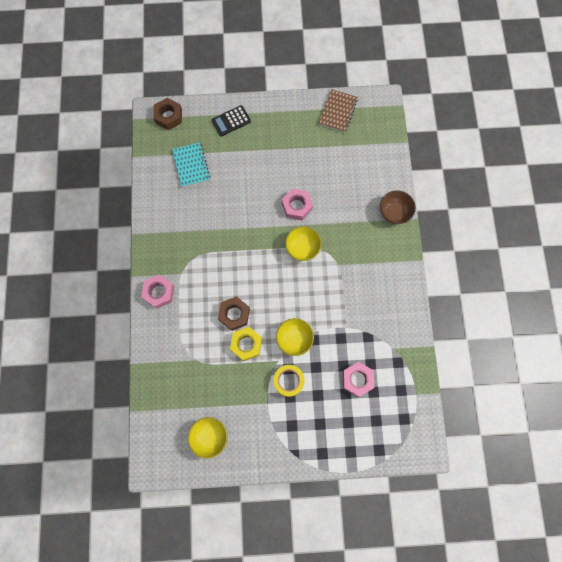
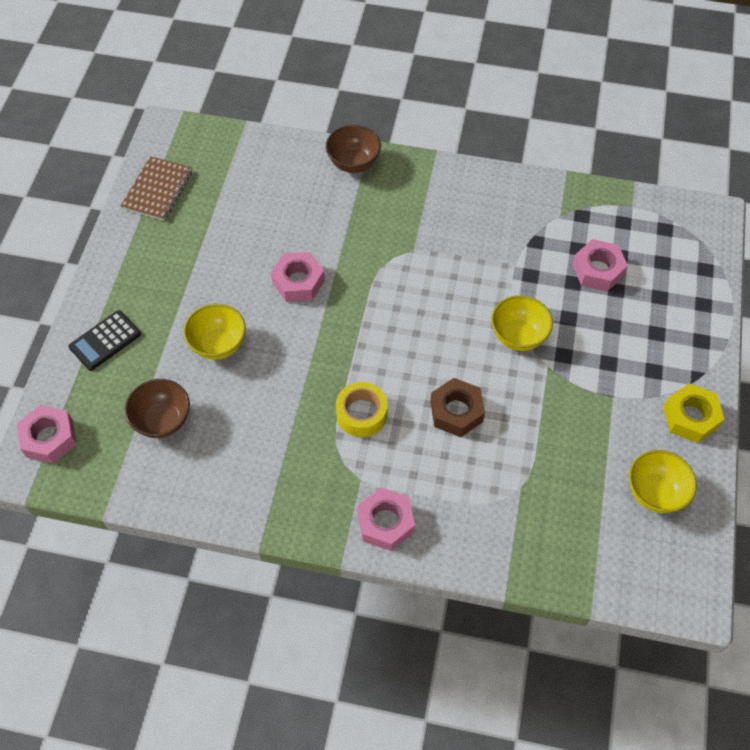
camera: 75 degrees left, 15 degrees down
brown nut [153,98,182,130] -> pink nut [17,405,77,464]
turquoise notebook [172,142,210,187] -> brown bowl [125,379,190,438]
black calculator [212,105,251,137] -> black calculator turned 60 degrees clockwise [69,310,141,371]
yellow nut [230,327,262,361] -> yellow nut moved to [663,383,724,443]
yellow tape [274,365,305,397] -> yellow tape moved to [336,382,388,437]
yellow bowl [285,226,322,261] -> yellow bowl moved to [184,304,246,360]
brown notebook [319,89,358,133] -> brown notebook turned 75 degrees clockwise [121,156,192,221]

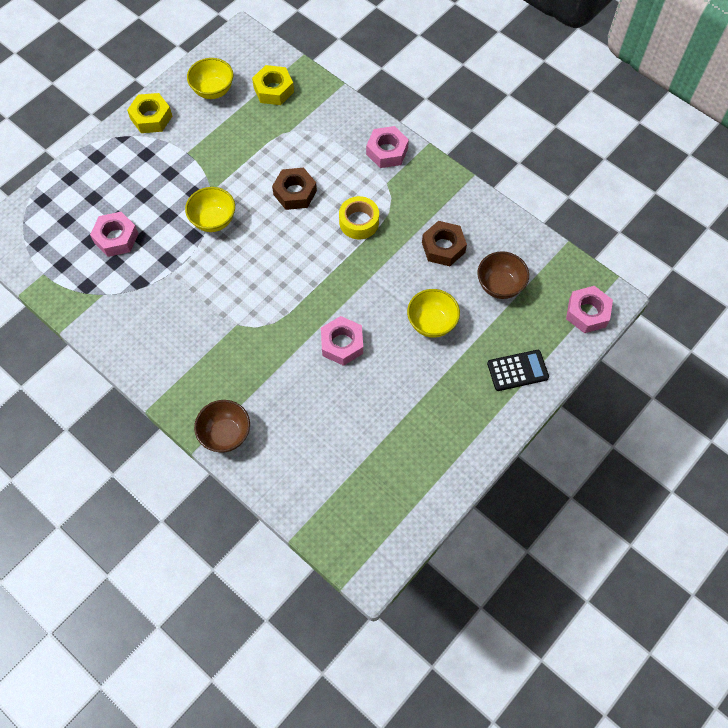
camera: 150 degrees left, 5 degrees up
brown notebook [121,156,192,221] -> none
none -> yellow nut [252,65,294,105]
none -> brown nut [422,221,467,266]

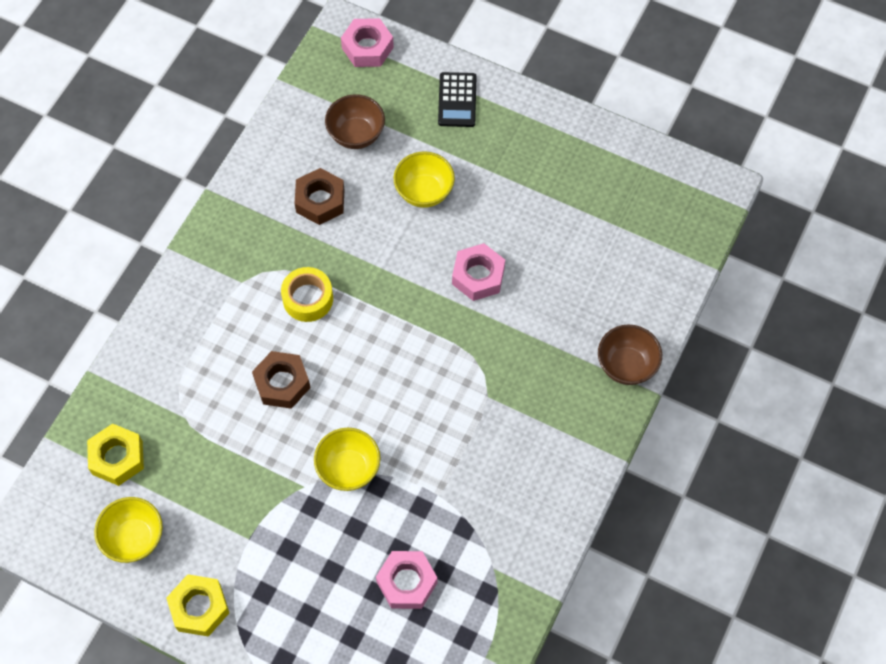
camera: 105 degrees left, 0 degrees up
pink nut [366,126,409,168] -> none
black calculator [487,350,549,391] -> black calculator turned 150 degrees counterclockwise [438,72,477,127]

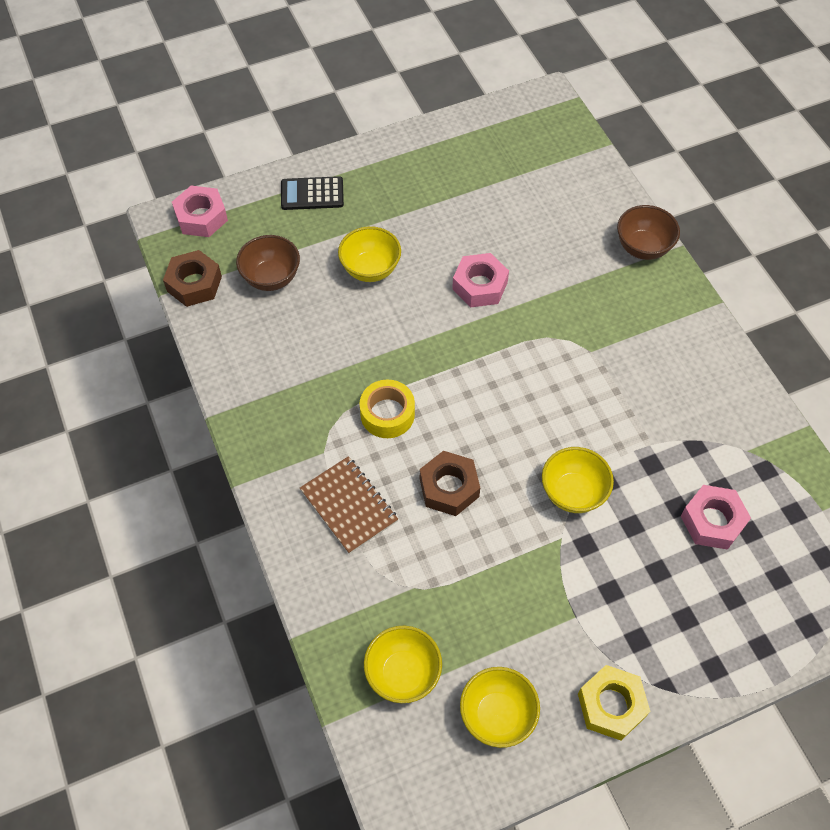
camera: 50 degrees left, 5 degrees down
yellow nut [87,424,144,486] -> yellow bowl [364,625,442,703]
brown nut [295,168,345,225] -> brown nut moved to [163,250,222,307]
black calculator [438,72,477,127] -> black calculator turned 135 degrees clockwise [281,176,344,210]
none -> brown notebook [300,456,398,554]

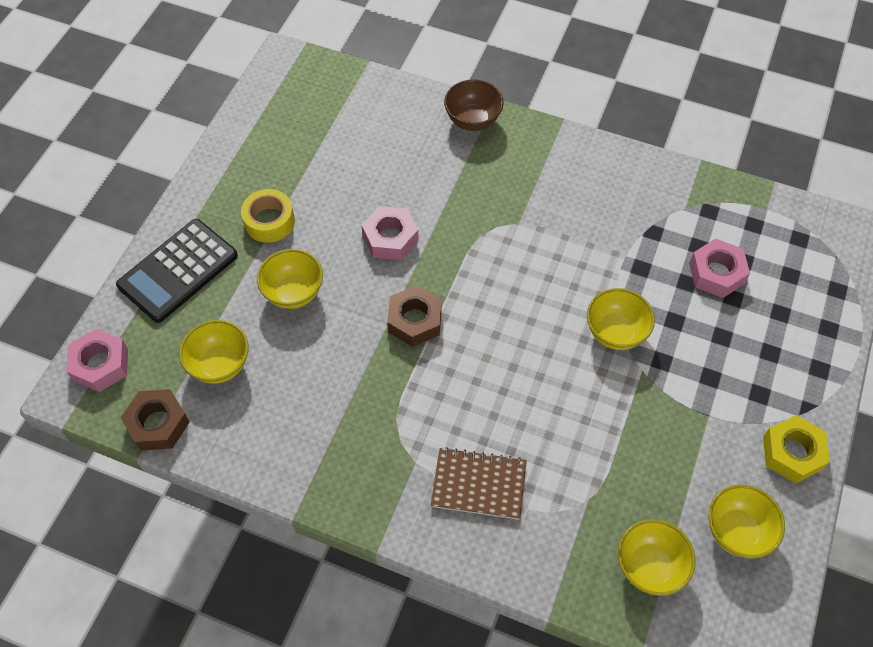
camera: 45 degrees left, 0 degrees up
brown bowl [236,235,300,291] -> yellow bowl [179,320,249,384]
black calculator [281,176,344,210] -> black calculator [116,219,238,323], size x1.61
yellow tape [360,380,415,438] -> yellow tape moved to [241,189,295,243]
brown nut [420,451,480,516] -> brown nut moved to [387,285,442,347]

